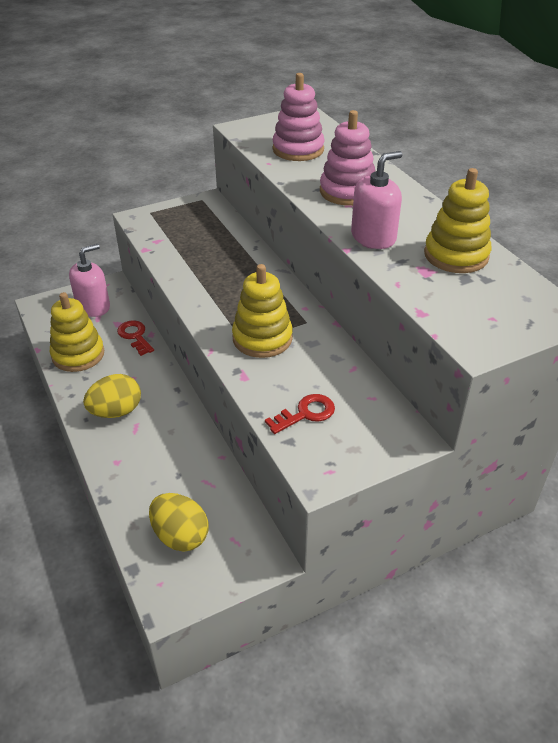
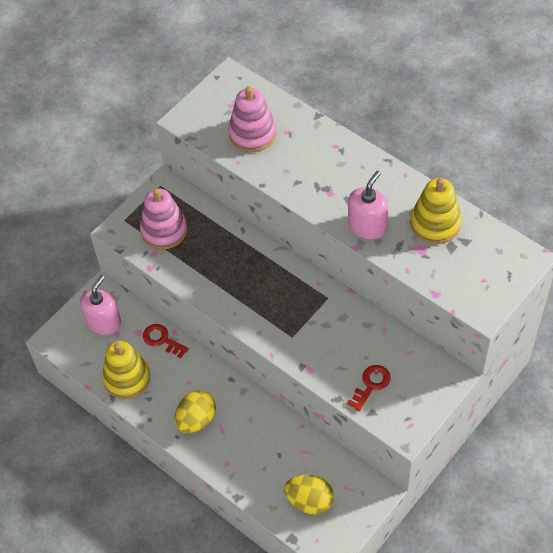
camera: 20 degrees left, 15 degrees up
yellow stacking toy [232,264,293,358] -> none
pink stacking toy [320,110,375,206] -> pink stacking toy moved to [140,188,187,250]

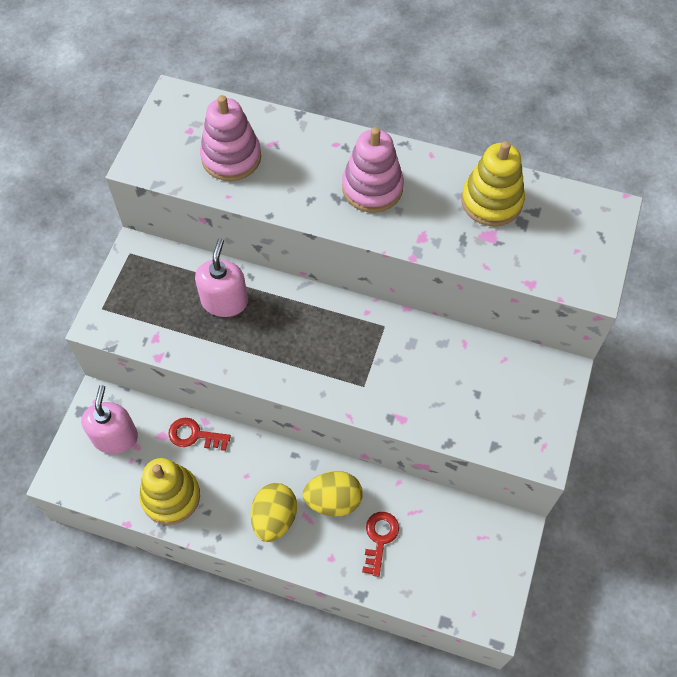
camera: 25 degrees left, 5 degrees up
pink stacking toy [140,188,187,250] -> pink stacking toy moved to [342,127,404,213]
yellow egg [284,475,334,515] -> yellow egg moved to [302,471,363,516]
red key [347,365,391,411] -> red key moved to [362,512,399,577]
pink soap dispenser [348,171,389,239] -> pink soap dispenser moved to [195,238,248,317]

